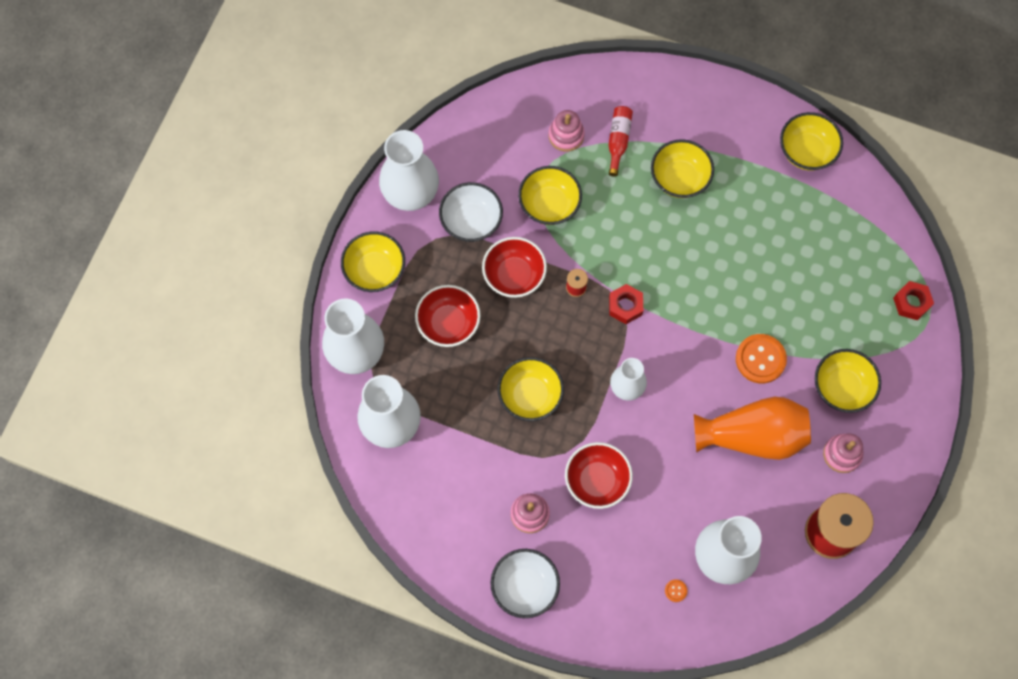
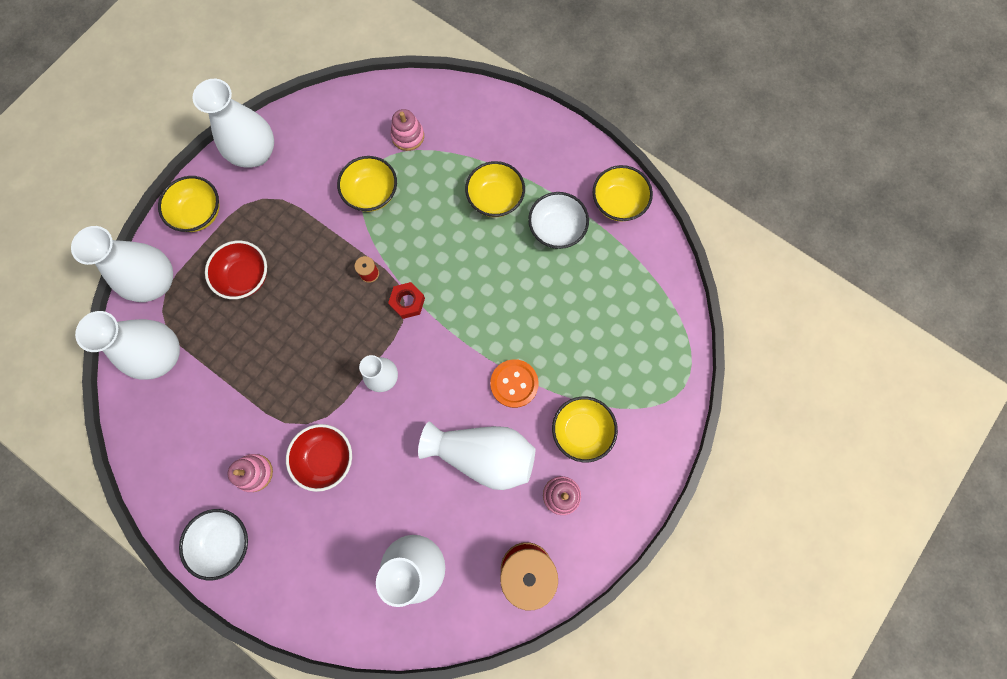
camera: 15 degrees right, 5 degrees up
white bowl [439,182,503,242] -> white bowl moved to [528,192,589,249]
red bowl [482,237,547,298] -> none
yellow bowl [497,357,564,421] -> none
red bottle [608,106,633,177] -> none
orange button [665,579,687,602] -> none
orange vase [694,397,811,460] -> white vase [418,421,535,490]
red nut [893,281,934,320] -> none

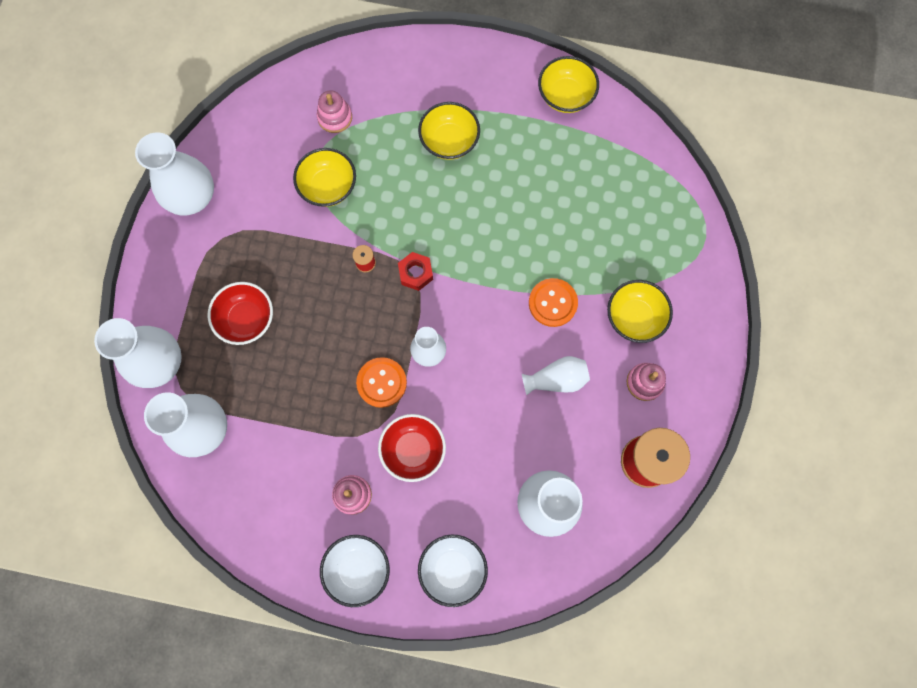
camera: 25 degrees left, 0 degrees up
yellow bowl [158,176,220,232] -> none
white vase [418,421,535,490] -> white vase [522,356,590,395], size x0.59
white bowl [528,192,589,249] -> white bowl moved to [418,535,488,607]
none -> orange button [356,357,407,408]

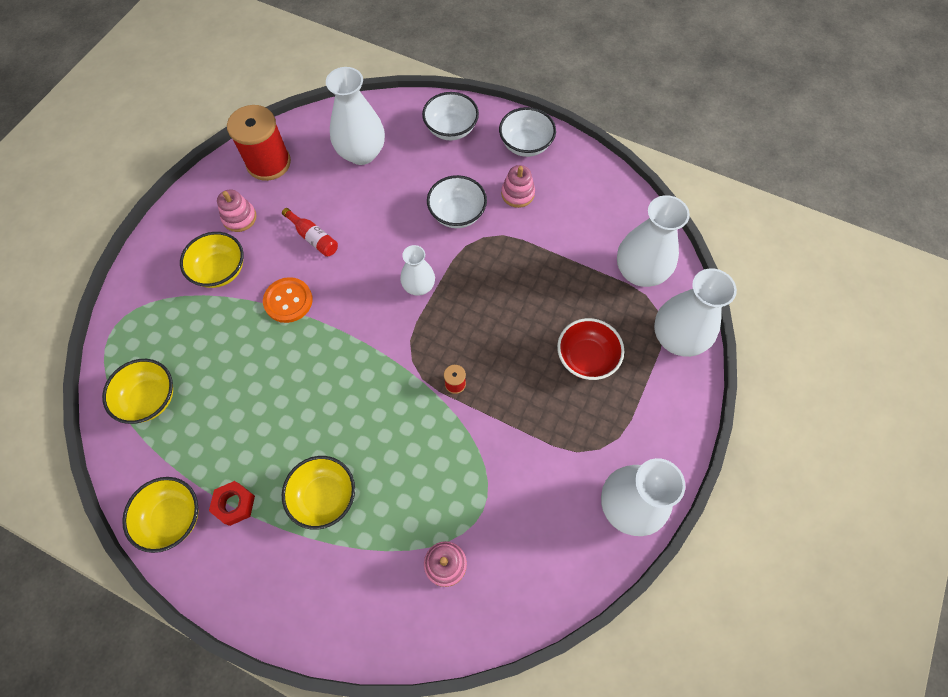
camera: 165 degrees left, 10 degrees down
yellow bowl [293,148,356,207] -> yellow bowl moved to [102,359,173,424]
orange button [356,357,407,408] -> none
red bowl [378,414,446,482] -> white bowl [427,175,487,228]
red nut [398,252,433,291] -> red nut moved to [209,481,255,526]
white vase [522,356,590,395] -> red bottle [282,208,338,257]

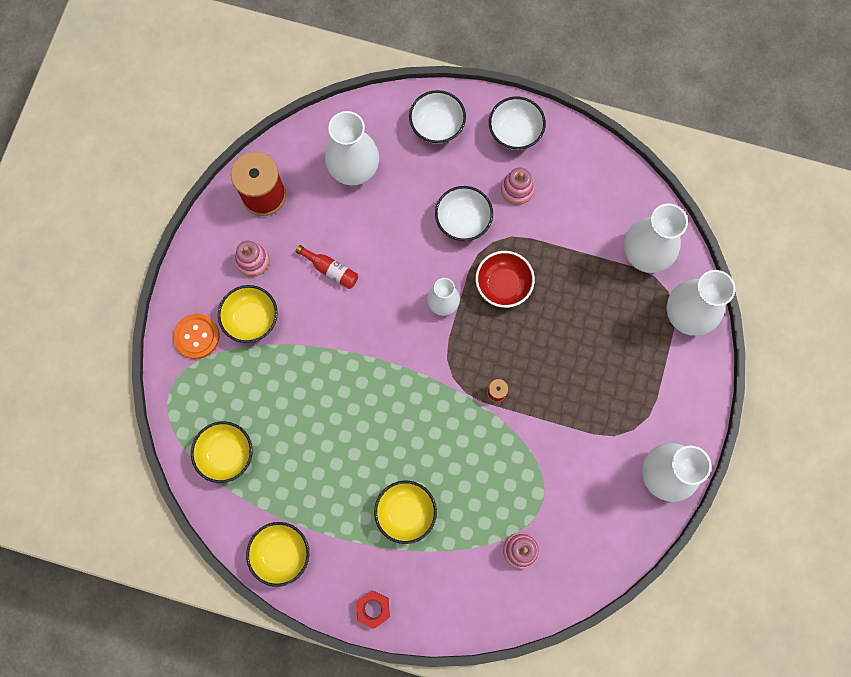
camera: 10 degrees left, 10 degrees up
red nut [209,481,255,526] -> red nut moved to [356,590,390,629]
orange button [263,277,313,323] -> orange button moved to [173,314,220,359]
red bowl [557,318,624,380] -> red bowl moved to [475,251,535,308]

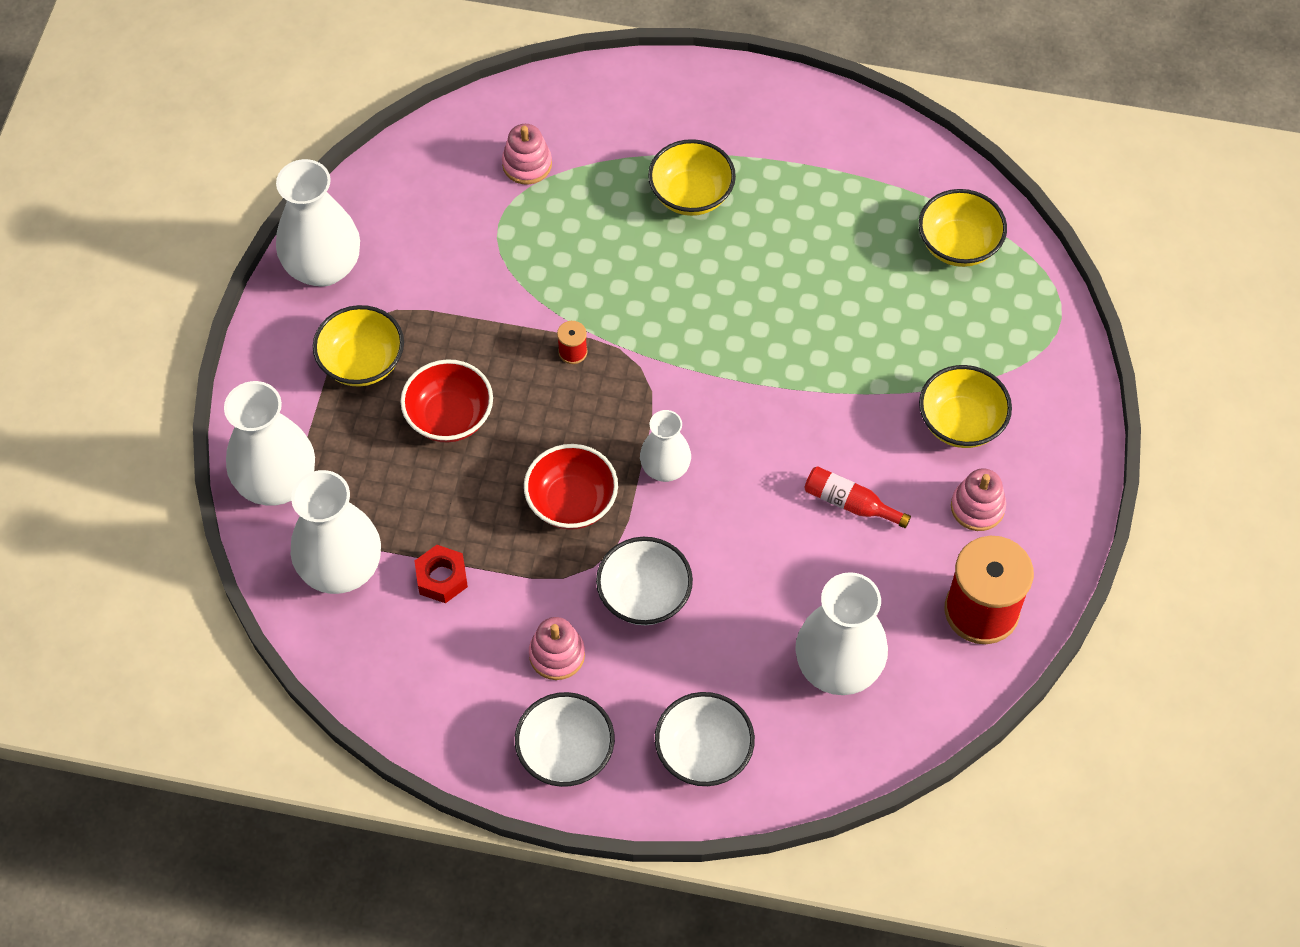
camera: 175 degrees right, 15 degrees down
orange button [173,314,220,359] -> none
yellow bowl [246,522,309,587] -> yellow bowl moved to [313,305,404,387]
red nut [356,590,390,629] -> red nut moved to [415,545,468,603]
none -> red bowl [400,359,493,442]

